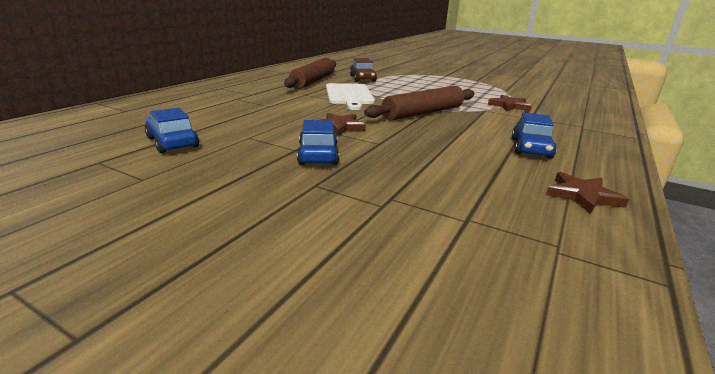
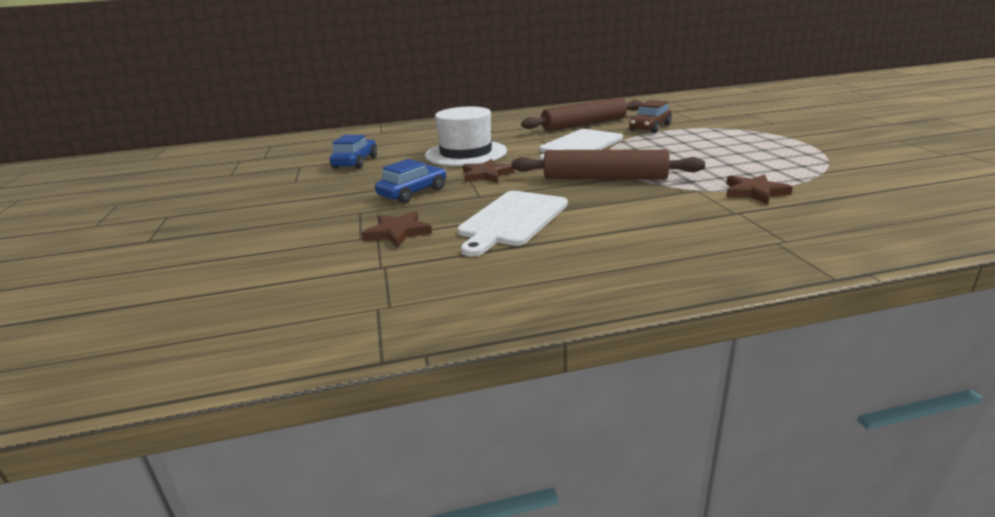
camera: 50 degrees right, 0 degrees up
blue car [512,112,557,159] -> none
brown star [546,172,629,214] -> brown star moved to [362,211,432,248]
none -> white hat [425,106,507,166]
none -> white cutting board [457,191,568,257]

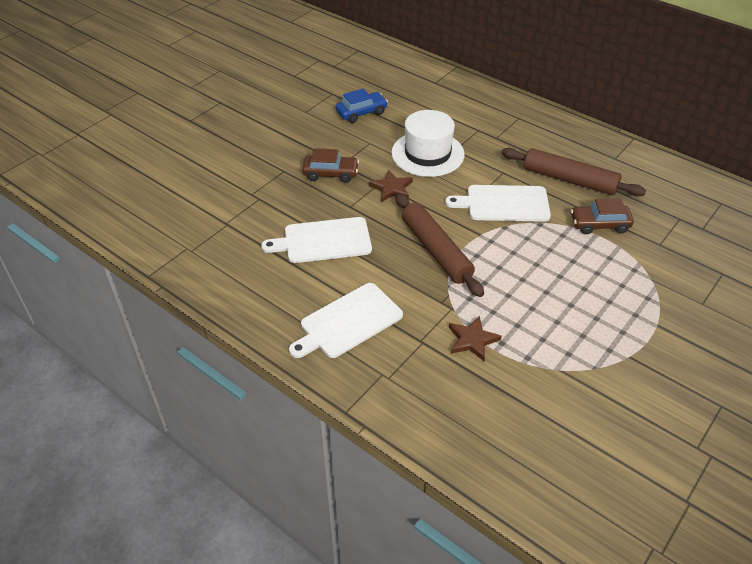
camera: 50 degrees right, 20 degrees up
brown star [362,211,432,248] -> none
blue car [375,159,446,203] -> brown car [302,148,359,183]
none -> white cutting board [289,283,403,358]

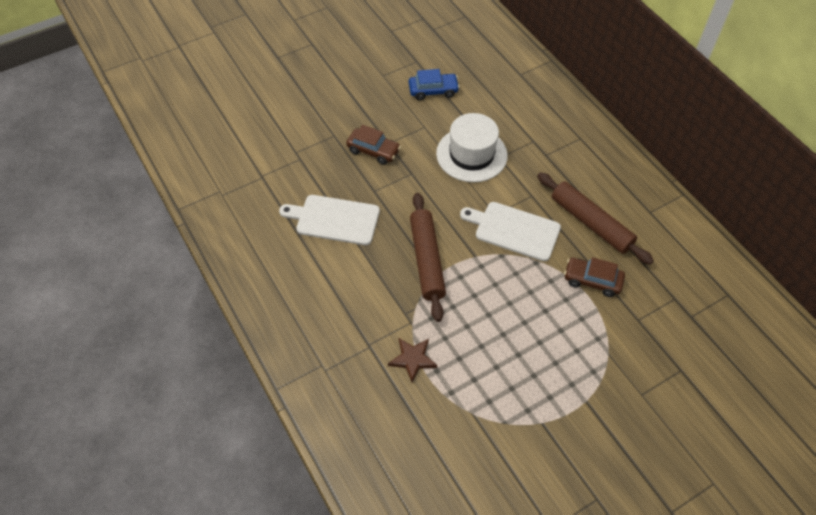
camera: 20 degrees right, 10 degrees up
white cutting board [289,283,403,358] -> none
brown star [369,170,413,202] -> none

